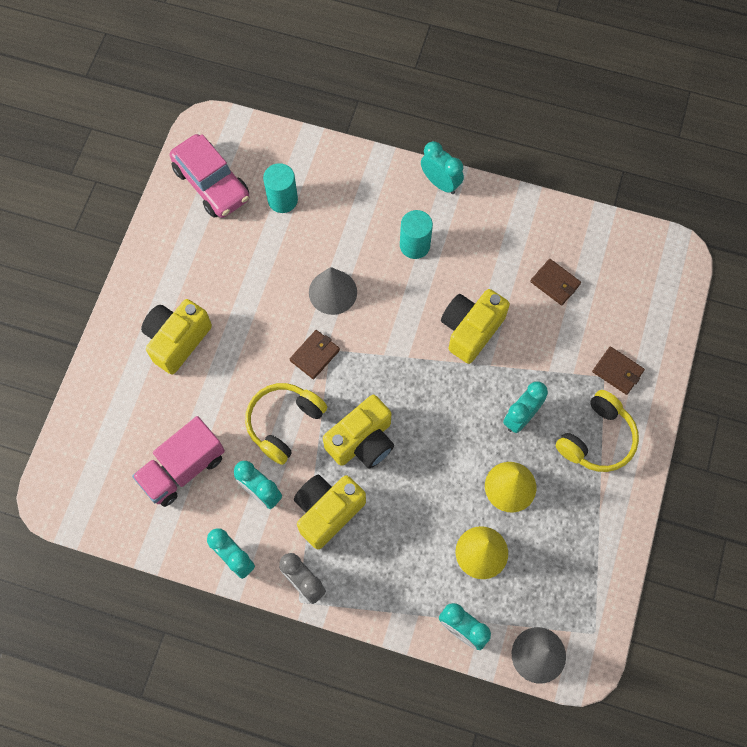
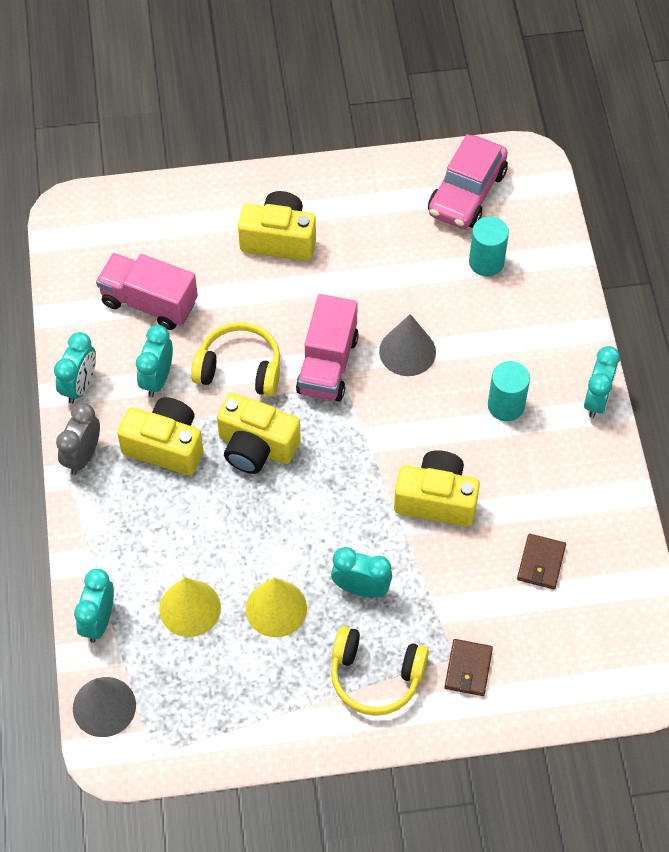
camera: 65 degrees right, 10 degrees down
brown wallet [290,330,340,379] -> pink truck [296,294,359,401]

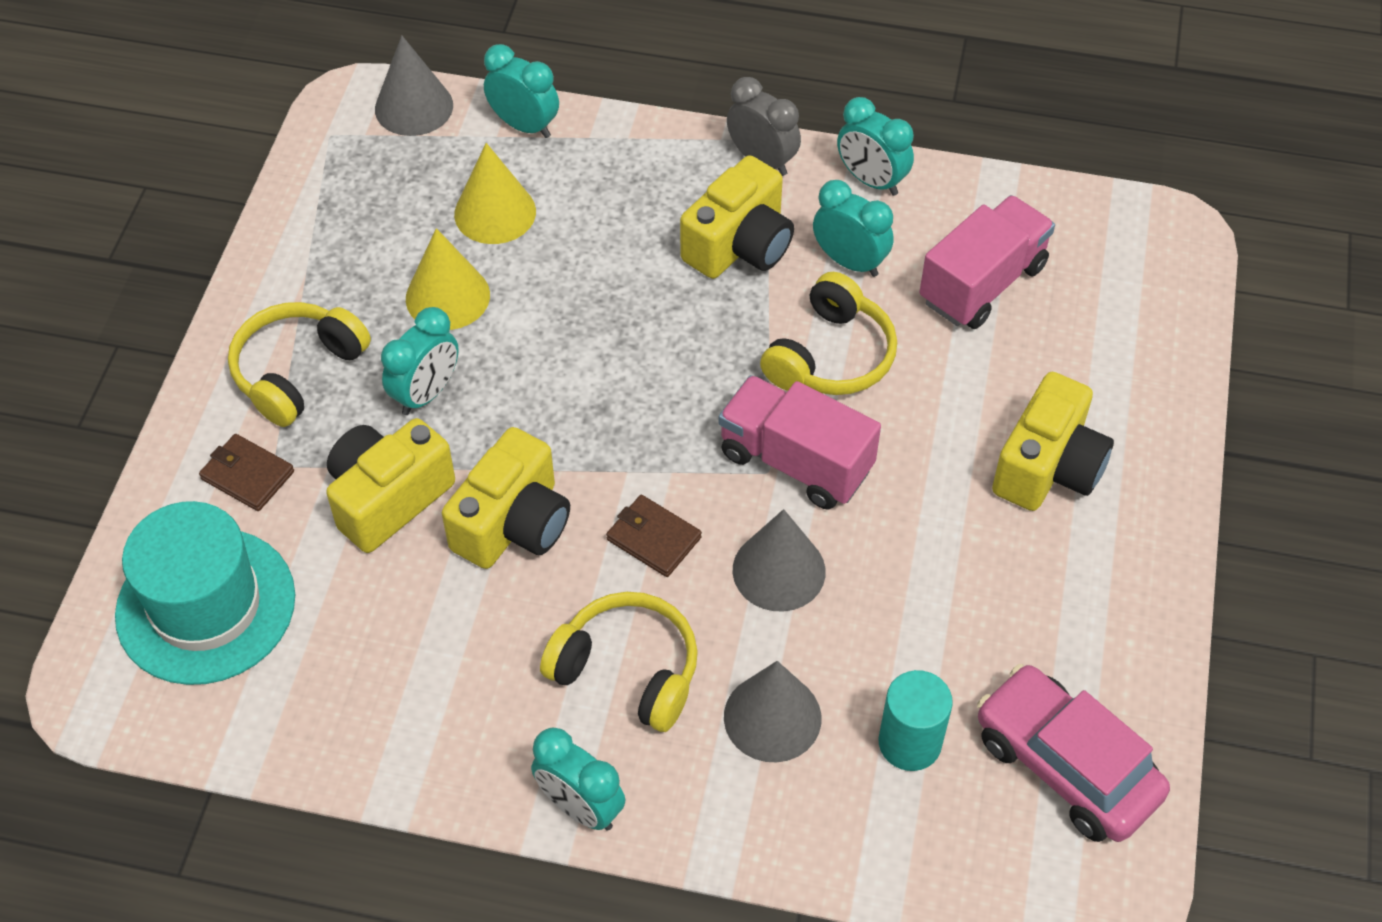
camera: 110 degrees right, 5 degrees down
yellow camera [217,393,301,474] -> yellow camera moved to [326,418,455,553]
turquoise cylinder [488,361,530,421] -> yellow headphones [540,592,698,732]
brown wallet [517,534,566,589] -> brown wallet moved to [606,495,702,577]
none -> turquoise hat [115,501,295,685]
none -> grey cone [724,661,821,762]

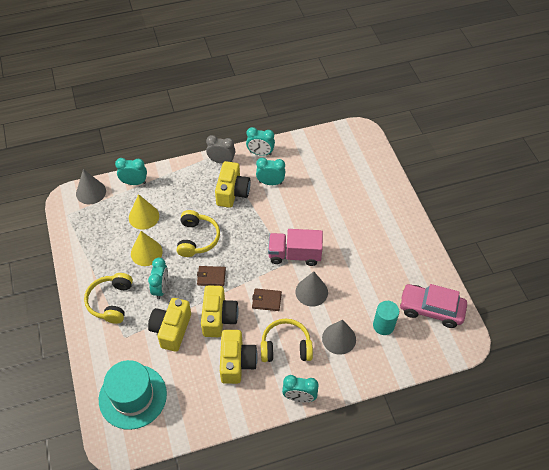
camera: 30 degrees left, 0 degrees up
brown wallet [199,434,294,511] -> brown wallet moved to [197,266,226,286]
yellow headphones [760,272,897,395] -> yellow headphones moved to [177,210,220,257]
pink truck [919,195,1055,329] -> none
yellow camera [992,372,1114,511] -> yellow camera moved to [220,330,258,384]

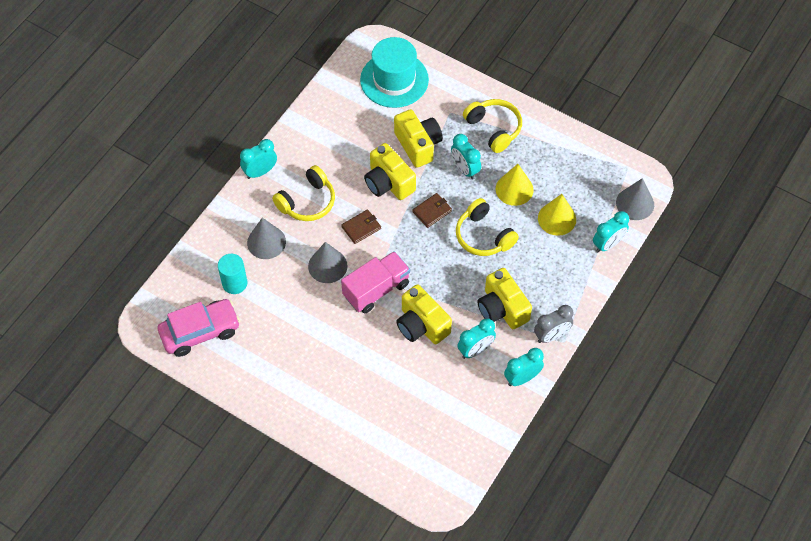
camera: 140 degrees right, 5 degrees up
yellow camera [220,330,258,384] -> yellow camera moved to [396,284,452,344]

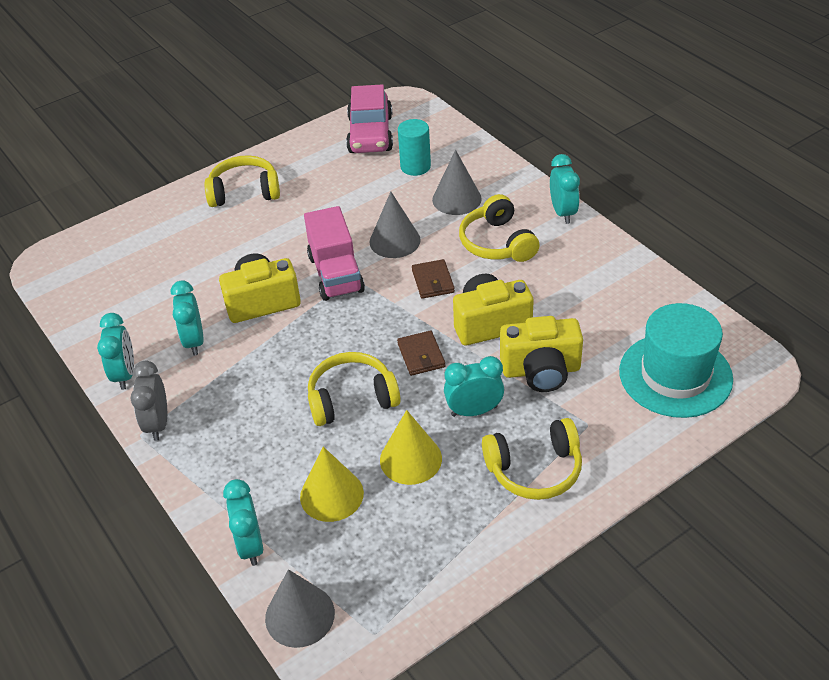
camera: 115 degrees right, 15 degrees down
yellow camera [477,268,532,329] -> none
none -> yellow headphones [204,155,280,207]

